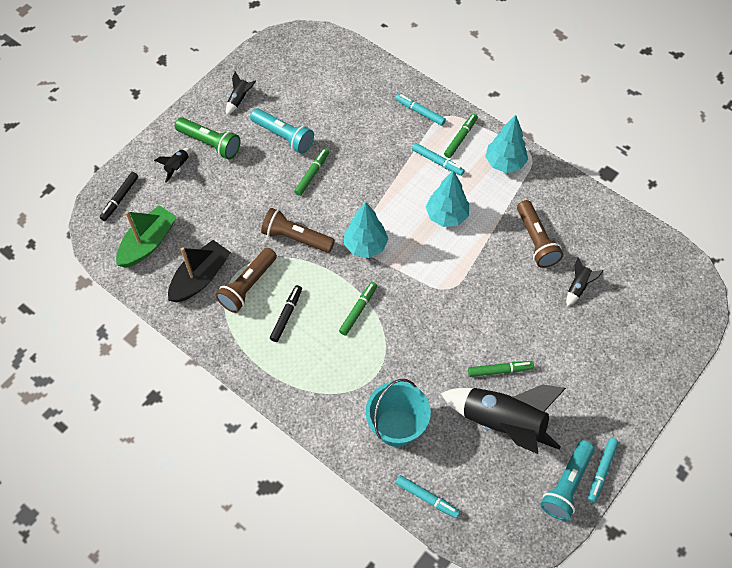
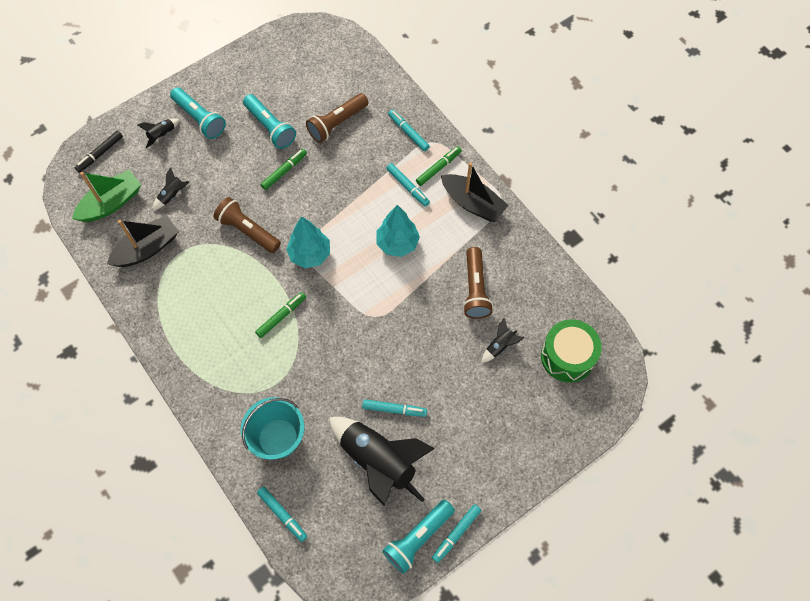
camera: 15 degrees right, 5 degrees up
green flashlight [175,117,241,159] -> turquoise flashlight [170,87,226,139]
brown flashlight [216,248,277,313] -> brown flashlight moved to [306,93,369,143]
black rocket [226,71,256,115] -> black rocket moved to [153,167,189,210]
black marker [270,285,302,342] -> none
green marker [468,361,534,377] -> turquoise marker [362,399,427,417]
turquoise tree [485,115,528,173] -> black boat [441,162,508,222]
none -> green drum [541,319,602,382]

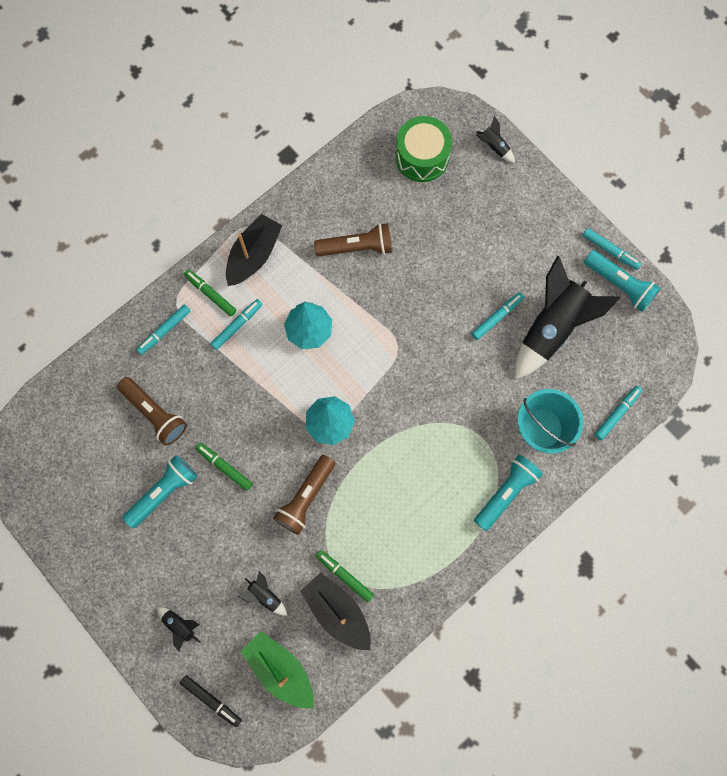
camera: 95 degrees left, 10 degrees up
turquoise flashlight [170,87,226,139] -> turquoise flashlight moved to [474,454,543,531]
green marker [255,292,306,338] -> green marker moved to [316,550,374,602]
turquoise marker [362,399,427,417] -> turquoise marker turned 45 degrees clockwise [471,292,524,340]
black rocket [481,318,525,363] -> black rocket moved to [476,116,515,163]

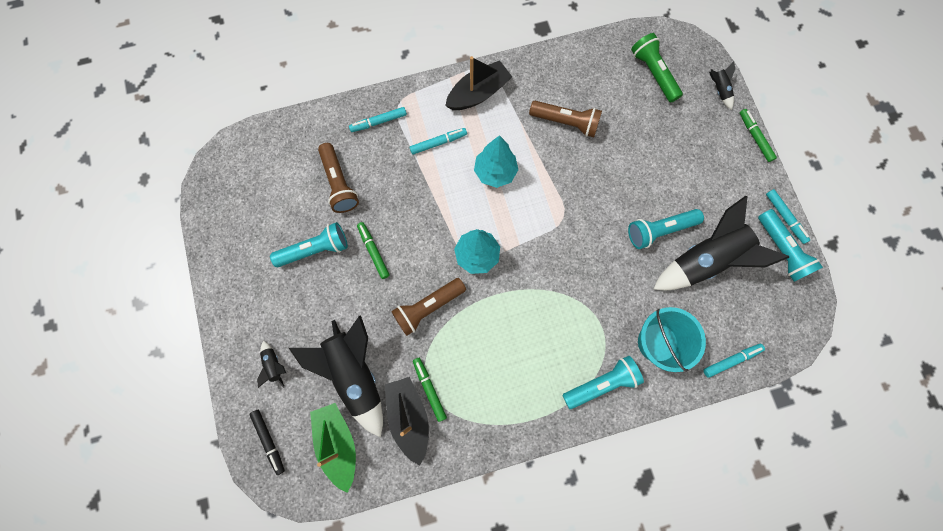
camera: 25 degrees right, 0 degrees up
green marker [184,269,236,316] -> green marker moved to [740,109,777,162]
black rocket [238,571,288,616] -> black rocket [289,315,383,437], size x2.40
green drum [395,116,452,182] -> green flashlight [631,33,683,103]
turquoise marker [471,292,524,340] -> turquoise flashlight [628,209,704,249]

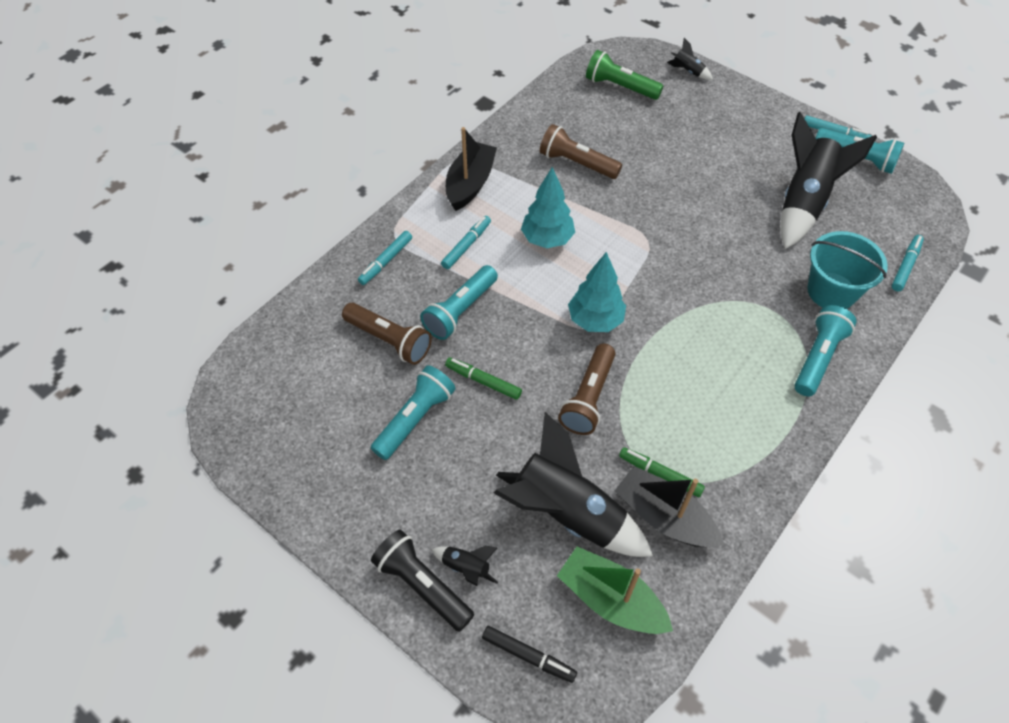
camera: 35 degrees left, 20 degrees down
brown flashlight [529,101,602,137] -> brown flashlight turned 135 degrees counterclockwise [540,124,622,179]
turquoise flashlight [628,209,704,249] -> turquoise flashlight moved to [420,265,498,340]
green marker [740,109,777,162] -> none
none -> black flashlight [371,529,474,632]

